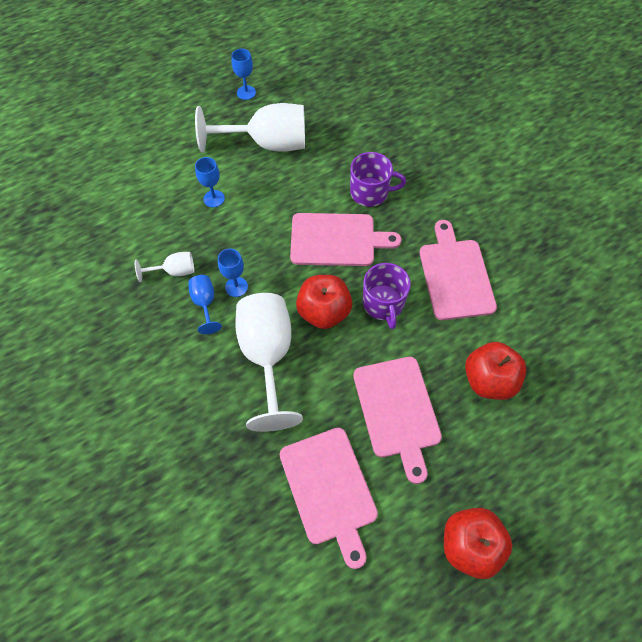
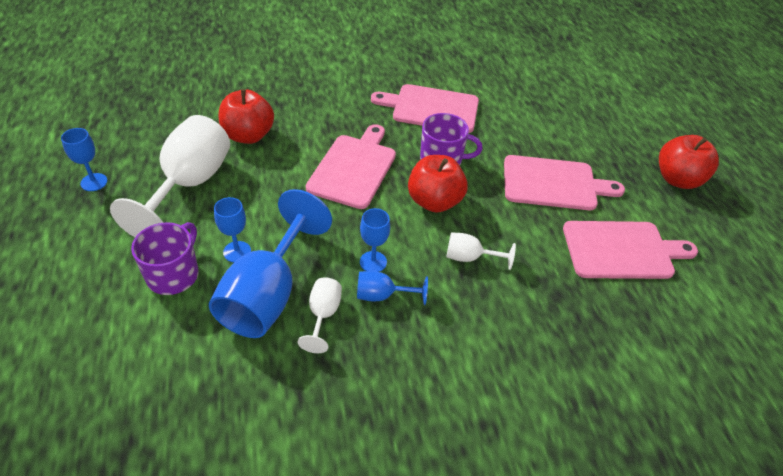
camera: 75 degrees left, 15 degrees down
white goblet [235,293,303,432] -> white goblet [447,232,516,270], size x0.47
purple mug [350,152,406,207] -> purple mug moved to [131,222,199,295]
red apple [465,342,527,400] -> red apple moved to [219,89,274,144]
none -> blue goblet [209,189,332,338]

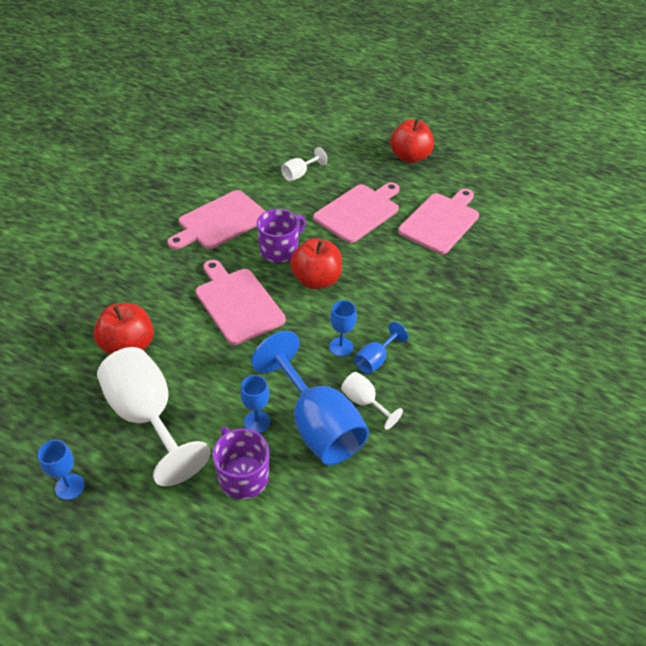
camera: 50 degrees left, 0 degrees up
white goblet [447,232,516,270] -> white goblet moved to [281,147,327,181]

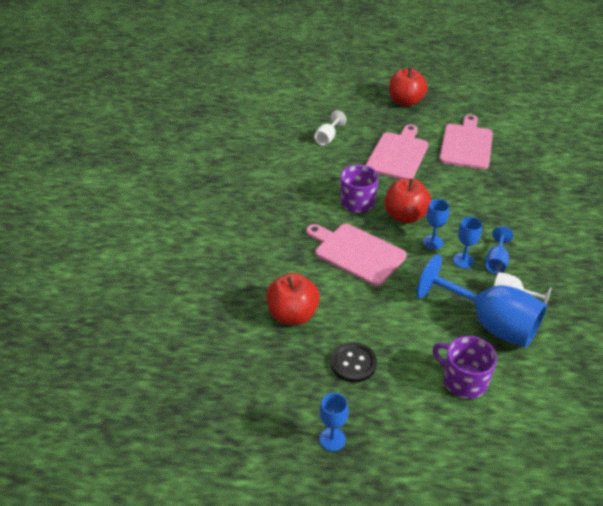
camera: 20 degrees left, 5 degrees down
white goblet [97,347,211,486] -> black button [331,342,377,383]
pink cutting board [168,190,266,249] -> none
blue goblet [240,375,270,433] -> blue goblet moved to [423,199,449,250]

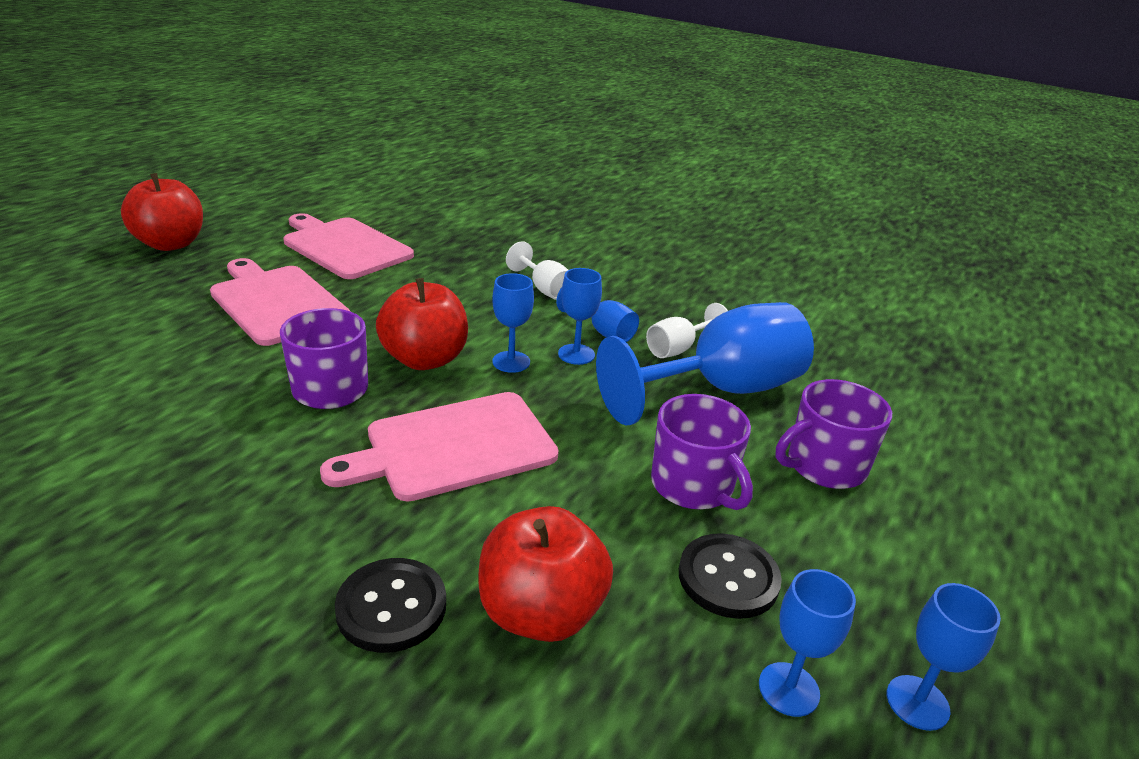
camera: 65 degrees left, 10 degrees down
white goblet [314,111,347,146] -> white goblet moved to [506,241,568,300]
none -> black button [335,558,446,653]
none -> purple mug [651,394,753,510]
none -> blue goblet [759,569,856,717]

